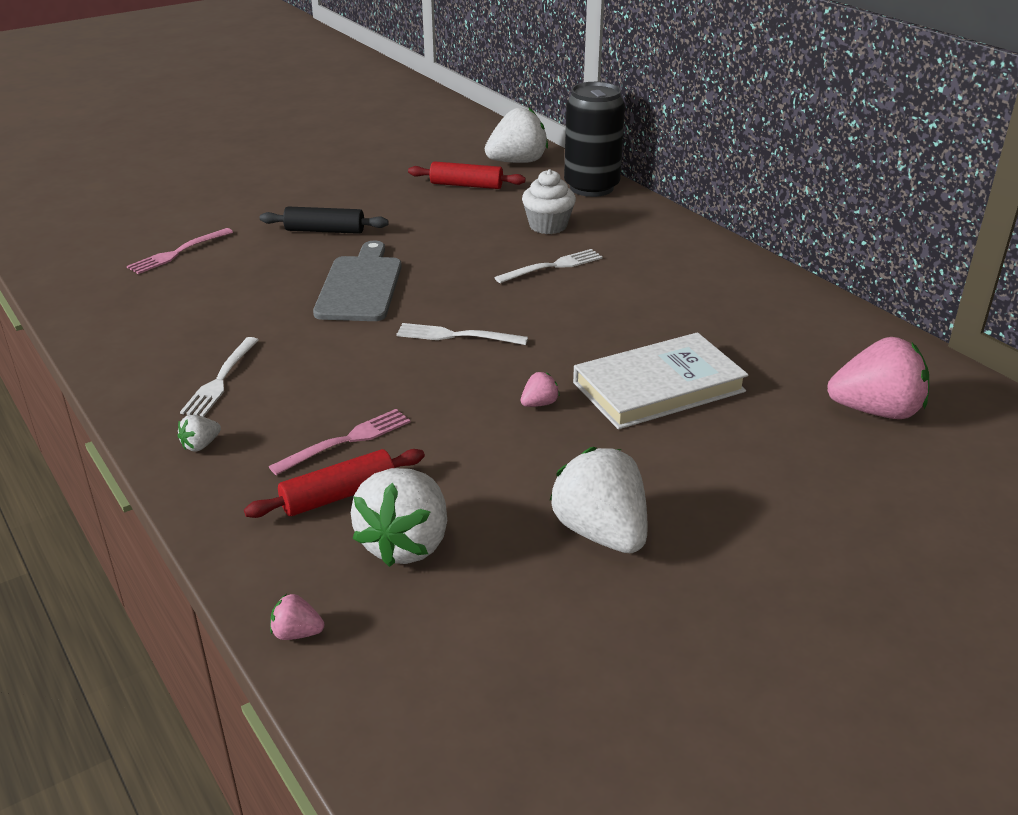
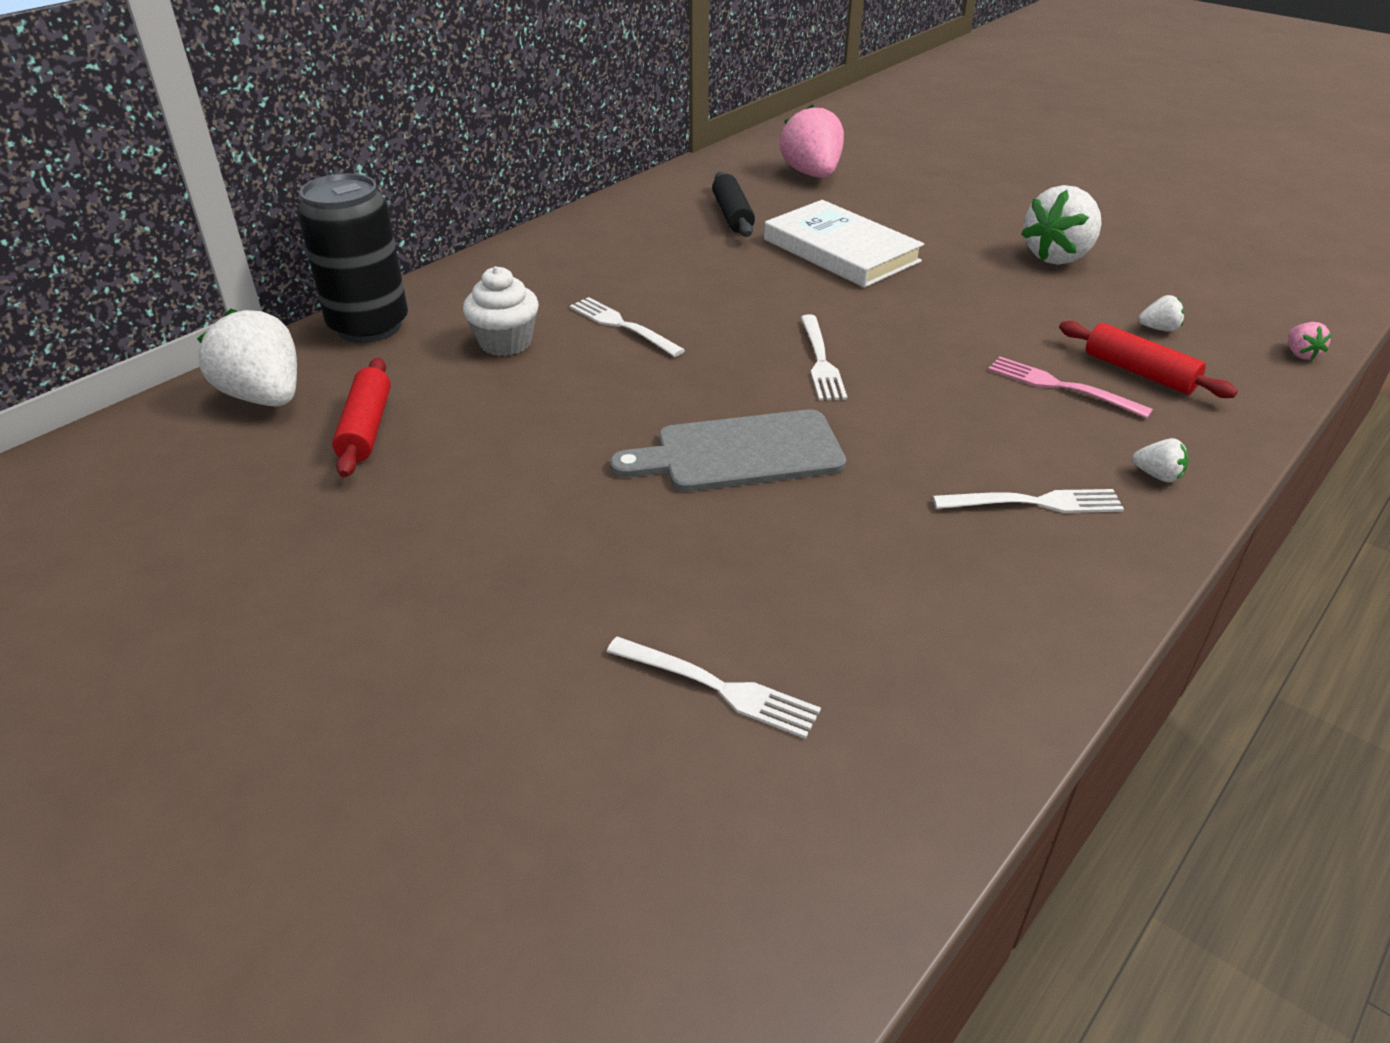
camera: 105 degrees left, 5 degrees up
pink fork [127,228,233,274] -> white fork [606,637,821,739]
black rolling pin [260,207,389,234] -> black rolling pin moved to [712,171,755,237]
white strawberry [351,468,447,567] -> white strawberry [1138,295,1184,332], size x0.43
pink strawberry [520,372,560,407] -> none

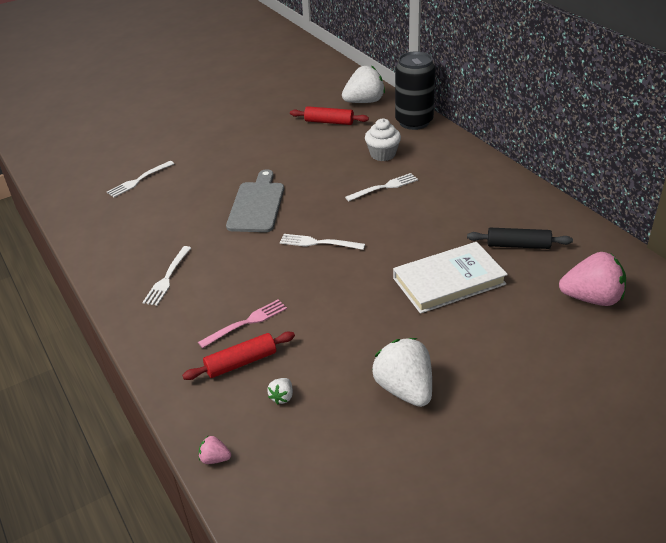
camera: 110 degrees right, 0 degrees up
white strawberry [1132,438,1189,483] -> none

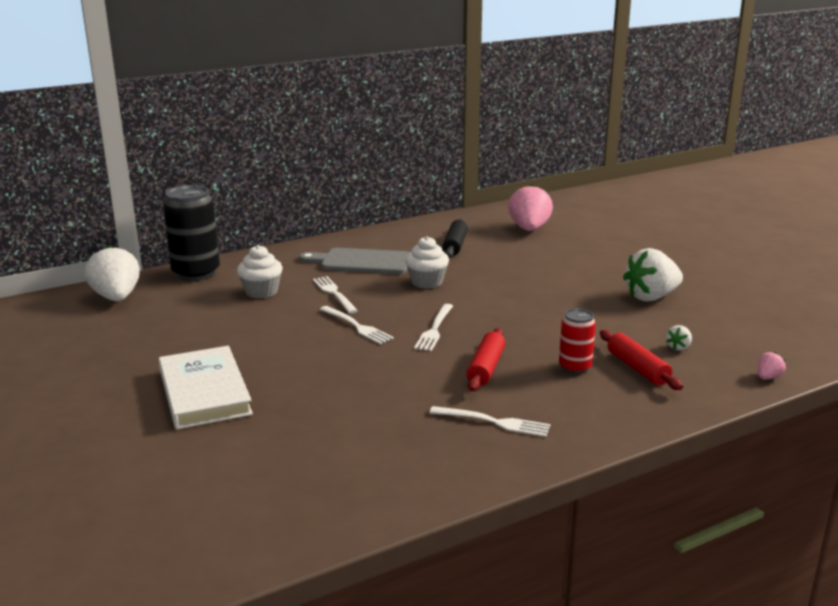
camera: 90 degrees left, 15 degrees down
white fork [107,161,174,197] -> white fork moved to [320,306,394,344]
pink fork [198,299,287,348] -> red can [559,308,596,374]
pink strawberry [199,436,231,464] -> pink strawberry turned 150 degrees counterclockwise [758,352,786,379]
grey cutting board [226,169,284,232] -> grey cutting board moved to [299,248,409,274]
white strawberry [267,378,293,404] -> white strawberry turned 105 degrees clockwise [666,325,692,351]
red rolling pin [290,106,369,125] -> red rolling pin moved to [466,328,505,391]
white book [393,242,508,314] -> white book moved to [158,346,253,430]
none -> white cupcake [405,236,449,289]

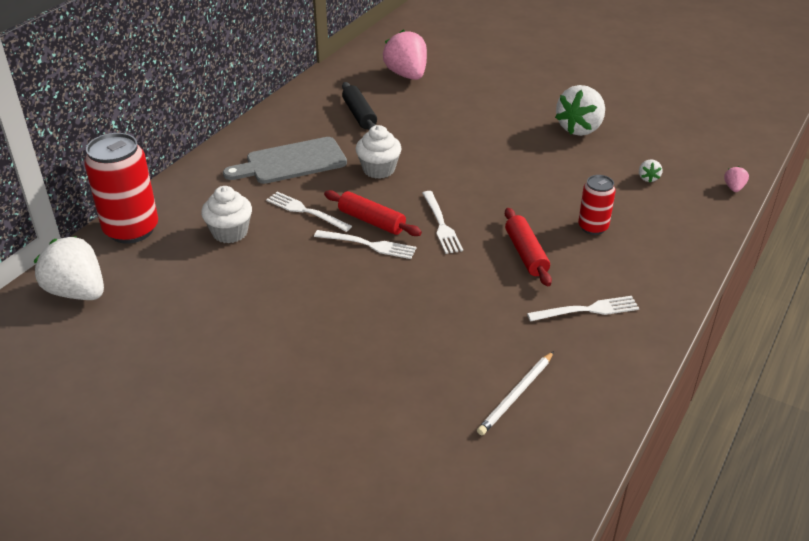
camera: 30 degrees left, 15 degrees up
white book [158,346,253,430] -> none
black can [163,185,220,281] -> red can [84,133,158,244]
red rolling pin [600,330,683,390] -> red rolling pin moved to [324,190,422,236]
none -> white pencil [477,351,554,435]

